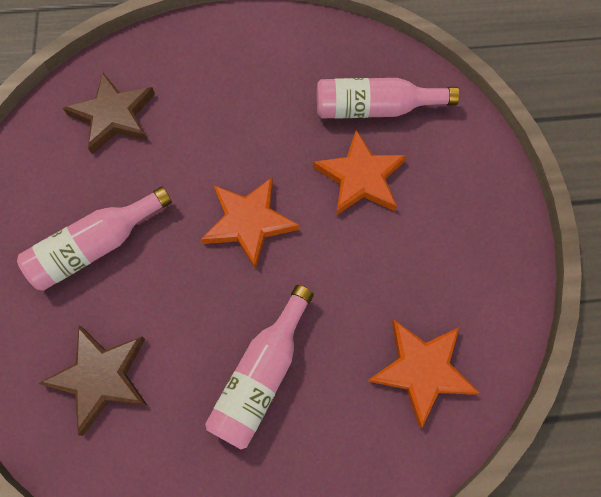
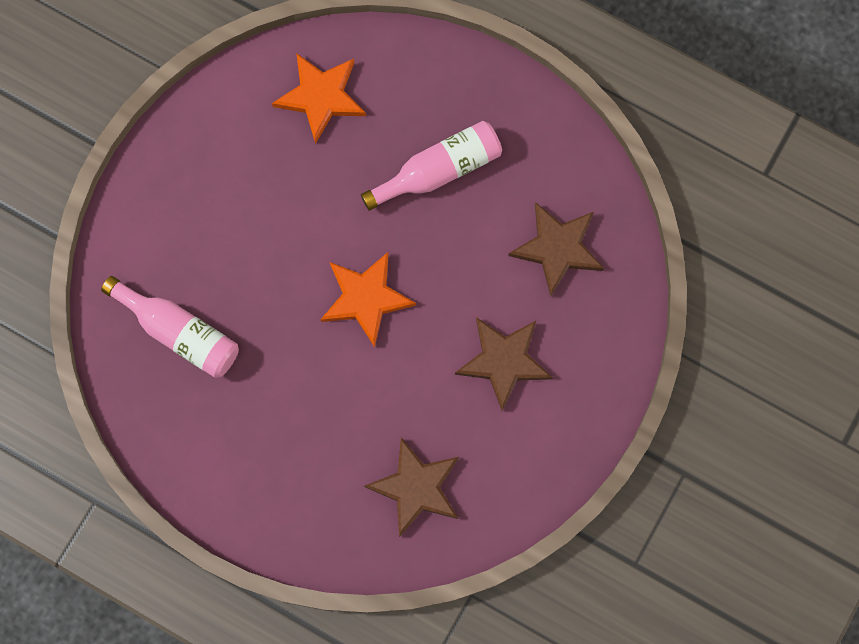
camera: 145 degrees left, 10 degrees up
pink bottle [17,186,172,291] -> brown star [455,317,553,411]
orange star [313,130,407,215] -> none

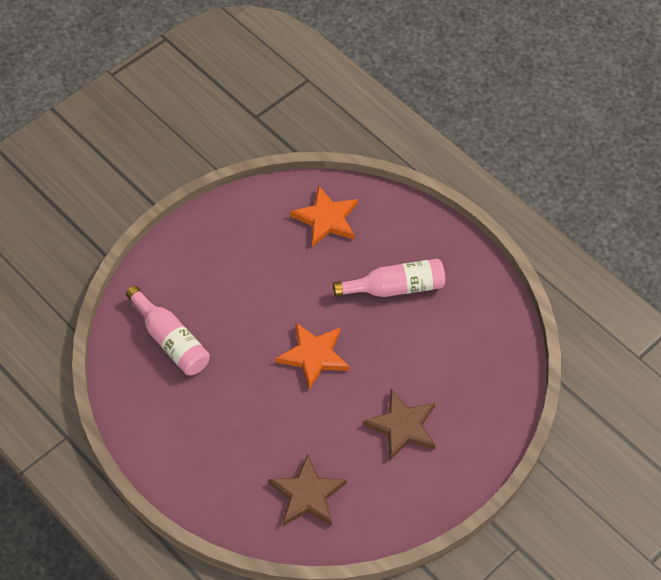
camera: 15 degrees right, 20 degrees down
brown star [508,202,604,297] -> none

